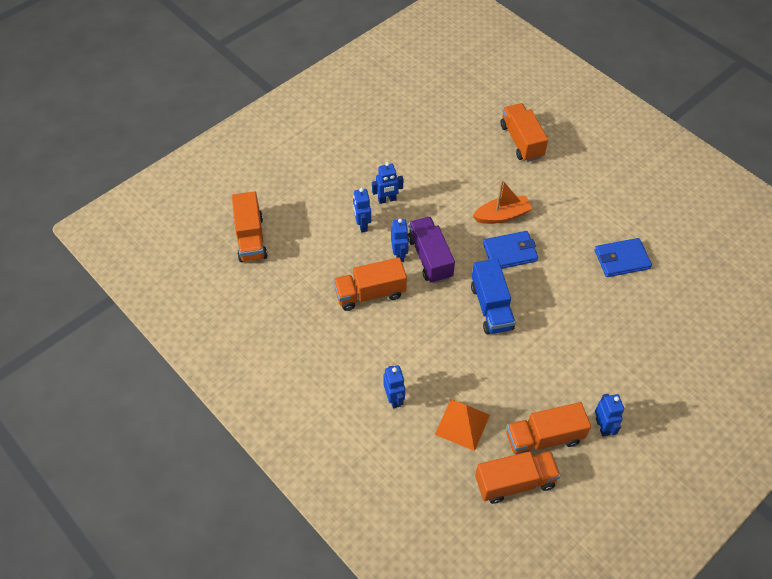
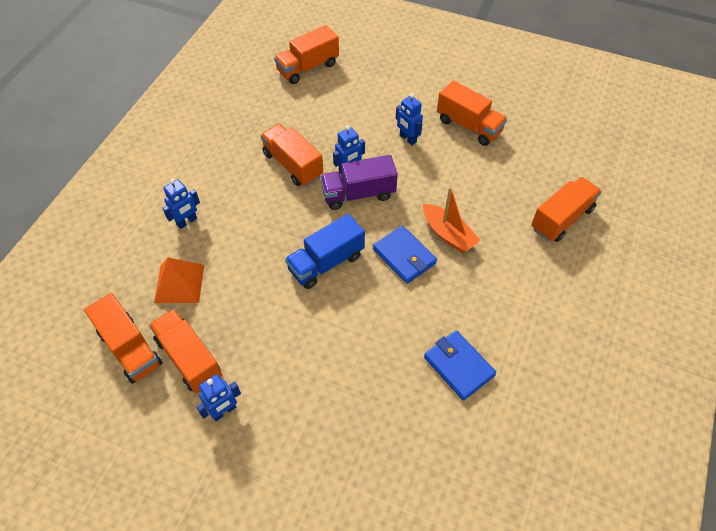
camera: 65 degrees right, 0 degrees up
blue robot [353,188,371,232] -> none
purple truck [408,217,455,284] -> purple truck turned 150 degrees counterclockwise [320,155,398,210]
none -> orange truck [437,80,507,146]

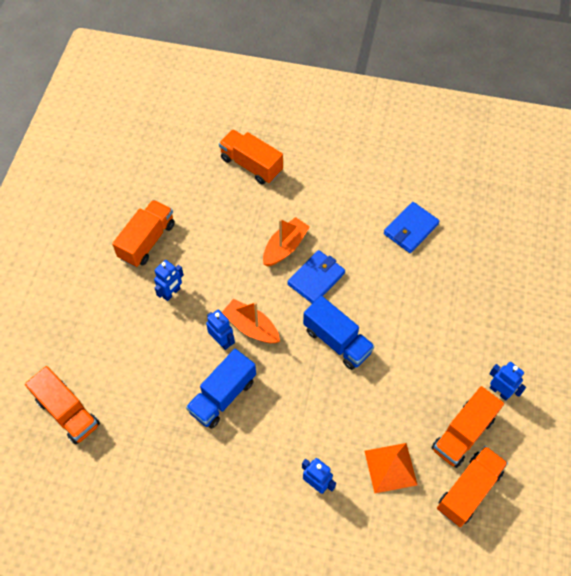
camera: 100 degrees left, 5 degrees up
orange truck [260,124,323,186] -> blue truck [186,349,256,429]
purple truck [320,155,398,210] -> orange boat [222,299,280,343]

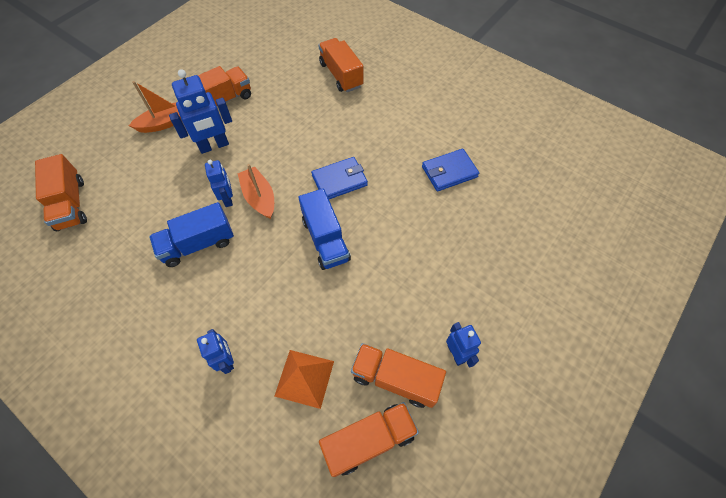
camera: 25 degrees right, 0 degrees up
blue robot [154,260,184,301] -> blue robot [169,69,232,154], size x1.63
orange boat [263,217,310,266] -> orange boat moved to [129,81,182,133]
orange truck [431,386,504,468] -> orange truck turned 45 degrees clockwise [351,343,446,408]

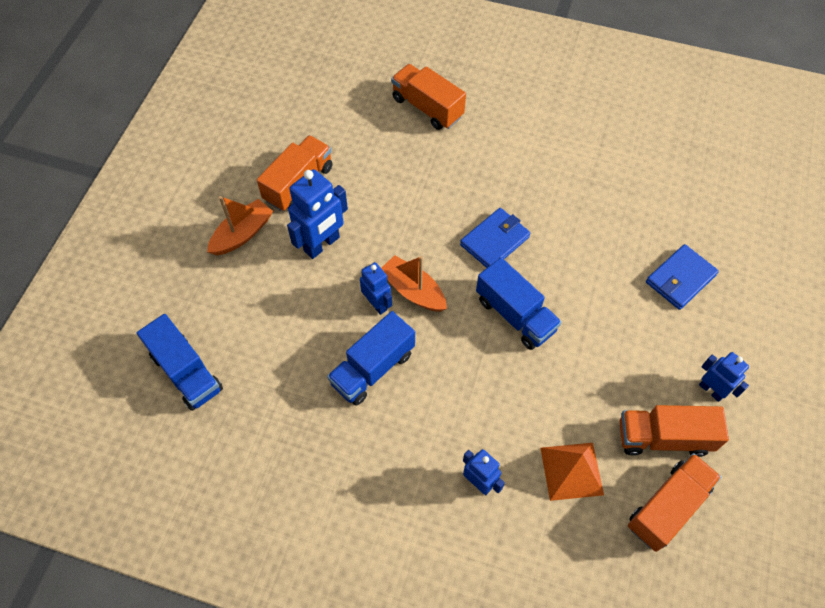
camera: 20 degrees left, 0 degrees up
orange truck [35,154,87,231] -> blue truck [137,314,223,411]
blue wallet [422,149,479,191] -> blue wallet moved to [646,244,719,310]

